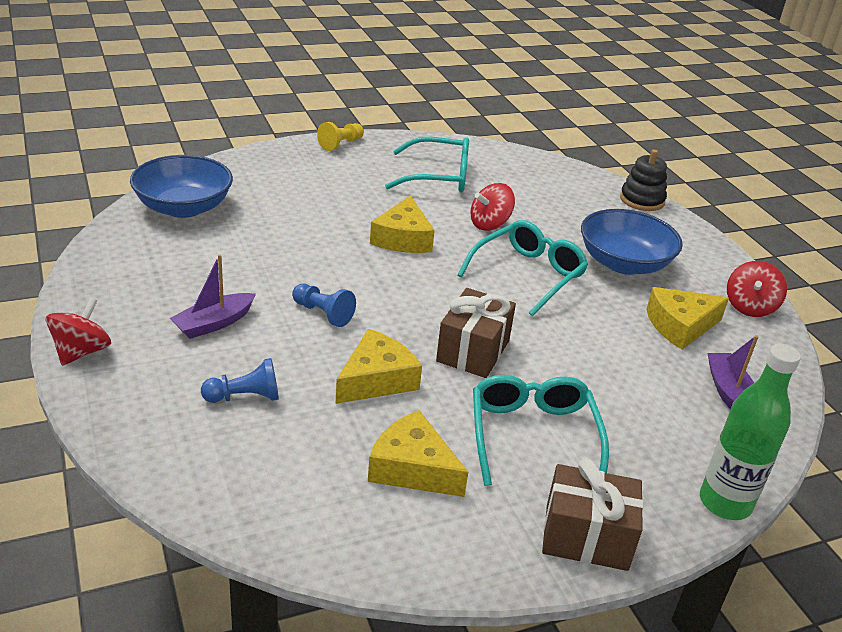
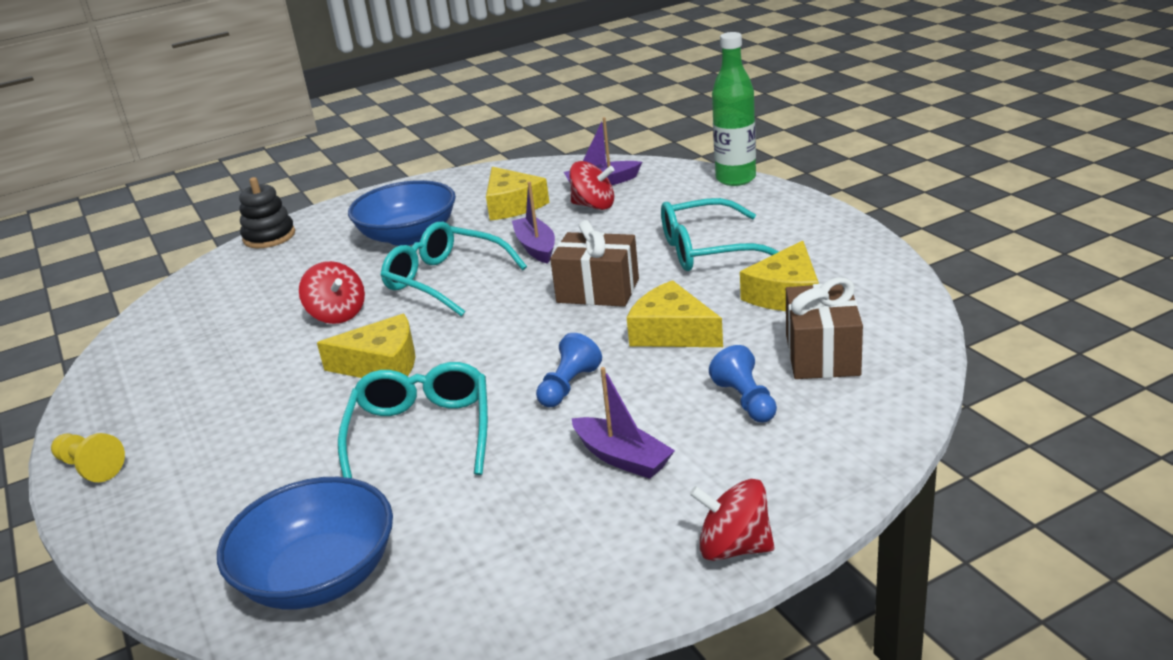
camera: 90 degrees left, 5 degrees down
turquoise glasses [385,137,469,192] -> turquoise glasses moved to [338,362,488,478]
brown gift [542,458,643,571] -> brown gift moved to [786,278,863,379]
red spinning top [727,261,787,317] -> red spinning top moved to [569,161,614,210]
none -> purple boat [512,182,555,264]

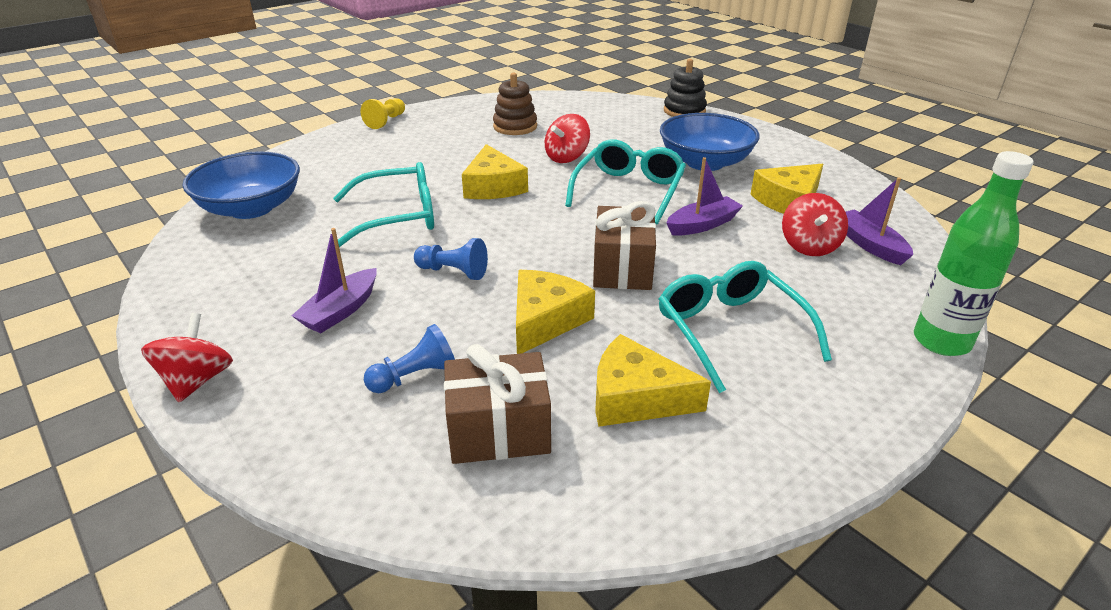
camera: 75 degrees right, 5 degrees up
none -> brown stacking toy [493,73,537,135]

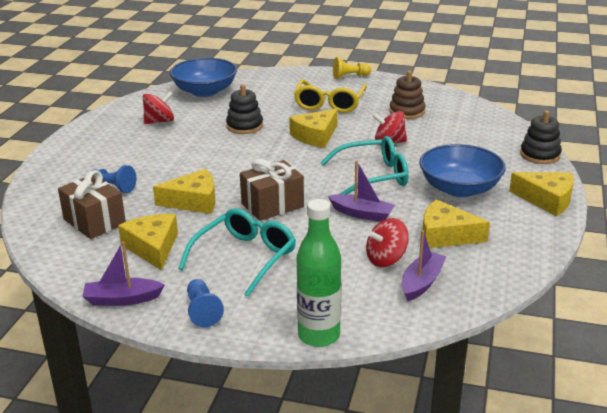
camera: 55 degrees right, 5 degrees down
red spinning top [141,313,233,402] -> red spinning top moved to [143,91,174,124]
purple boat [292,228,377,333] -> purple boat moved to [82,241,165,306]
turquoise glasses [333,162,434,247] -> black stacking toy [226,84,263,134]
blue pawn [414,238,488,280] -> blue pawn moved to [187,279,224,327]
none -> yellow glasses [294,80,367,113]
none -> yellow cheese [509,172,574,216]

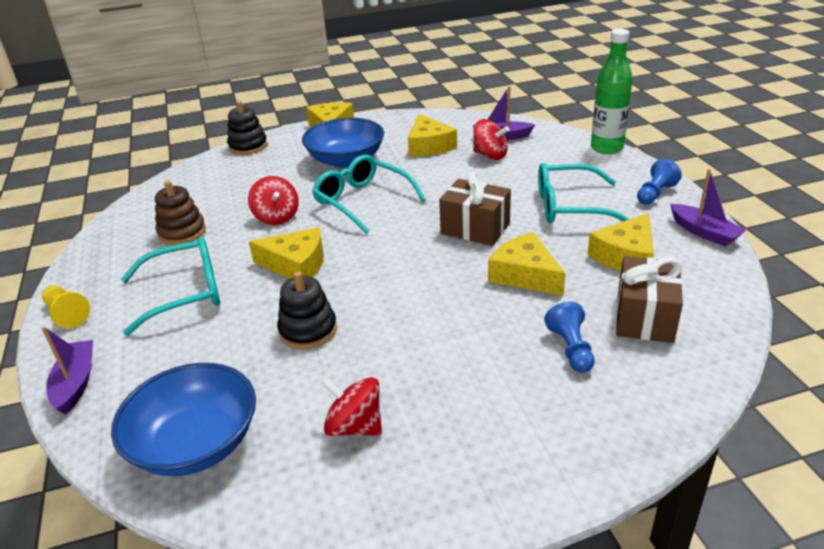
camera: 120 degrees left, 5 degrees up
yellow glasses [294,80,367,113] -> turquoise glasses [121,237,220,336]
purple boat [328,160,395,222] -> purple boat moved to [41,327,93,415]

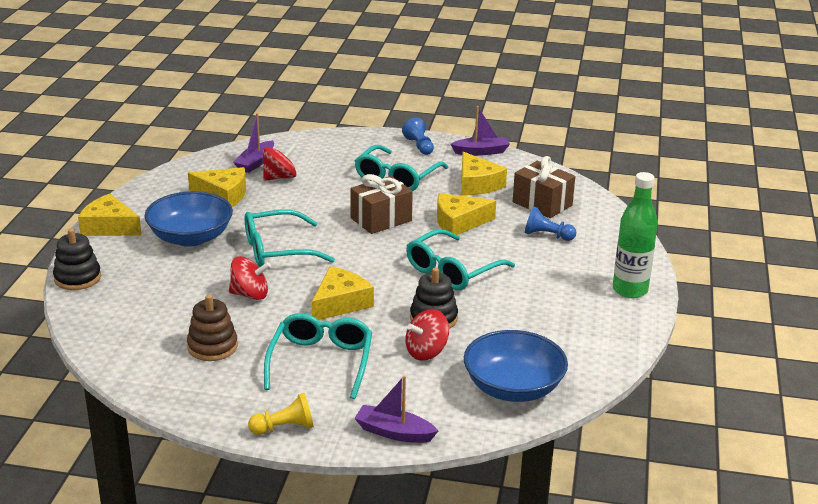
camera: 65 degrees left, 5 degrees down
red spinning top [321,376,382,436] -> red spinning top moved to [405,309,449,361]
green bottle [591,29,633,154] -> green bottle moved to [613,172,658,298]
none -> turquoise glasses [406,229,515,290]

